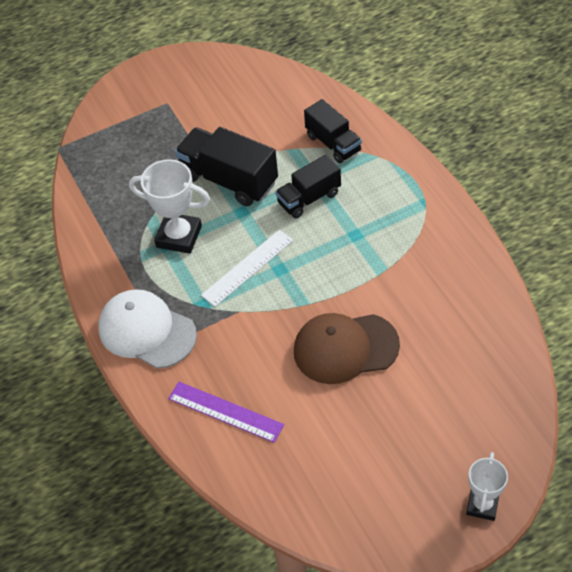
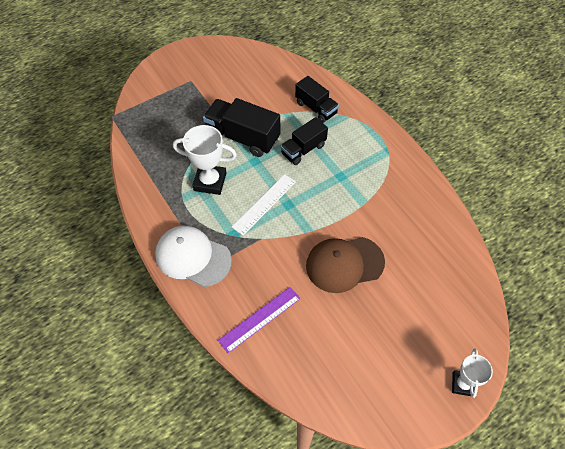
camera: 10 degrees left, 5 degrees up
purple ruler [168,382,284,443] -> purple ruler turned 60 degrees counterclockwise [218,287,301,353]

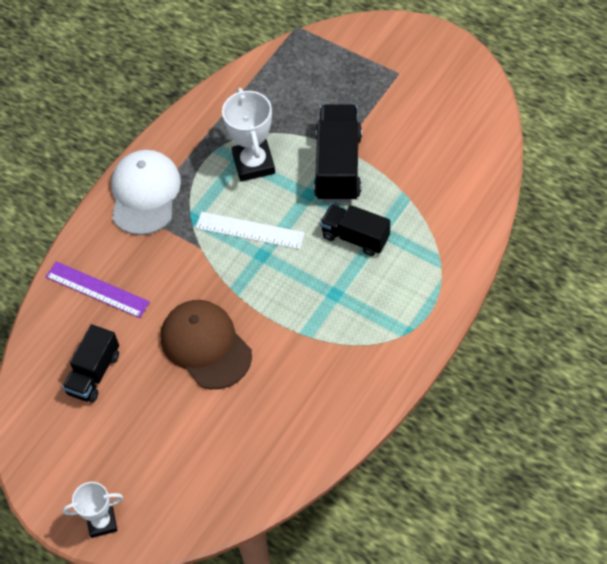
camera: 70 degrees right, 0 degrees up
black truck [295,76,339,123] -> black truck moved to [62,324,119,403]

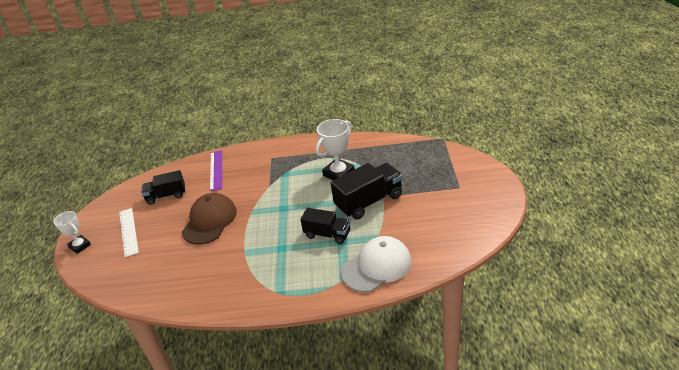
camera: 55 degrees right, 20 degrees down
white cap [111,150,181,235] -> white cap moved to [341,236,411,292]
white ruler [196,212,305,249] -> white ruler moved to [119,208,139,257]
black truck [320,204,390,256] -> black truck turned 120 degrees clockwise [300,208,350,244]

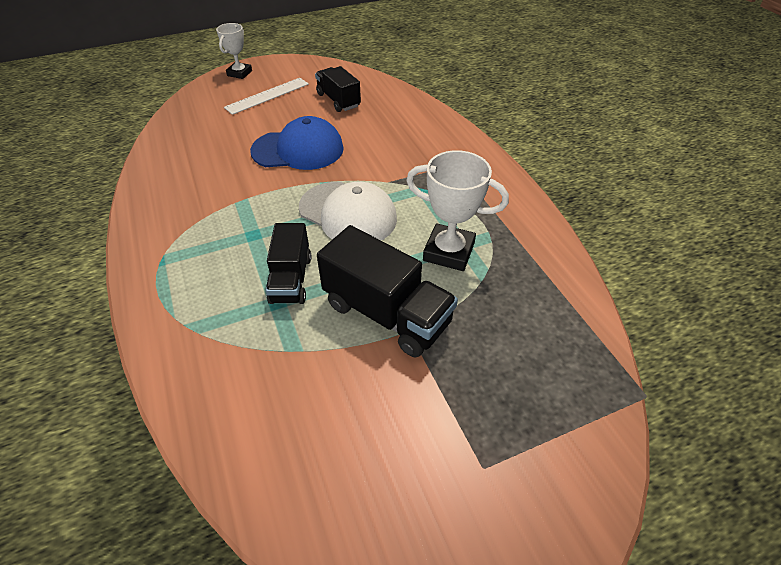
camera: 65 degrees right, 10 degrees up
brown cap [182,193,237,245] -> blue cap [250,116,344,170]
purple ruler [210,150,222,191] -> none
white cap [341,236,411,292] -> white cap moved to [299,182,397,240]

